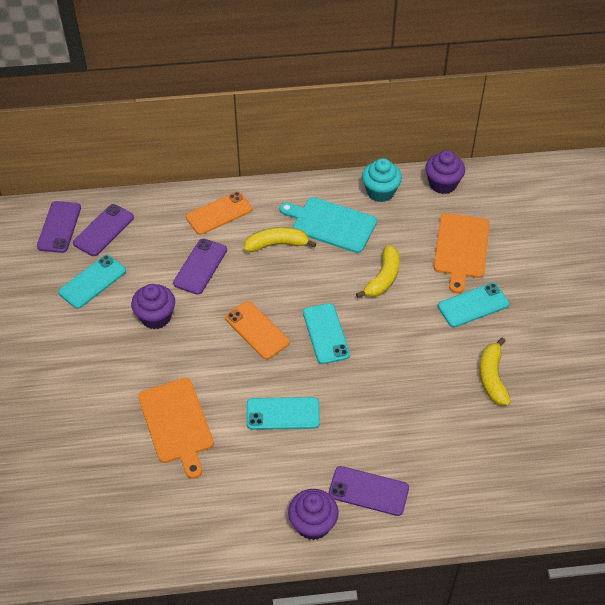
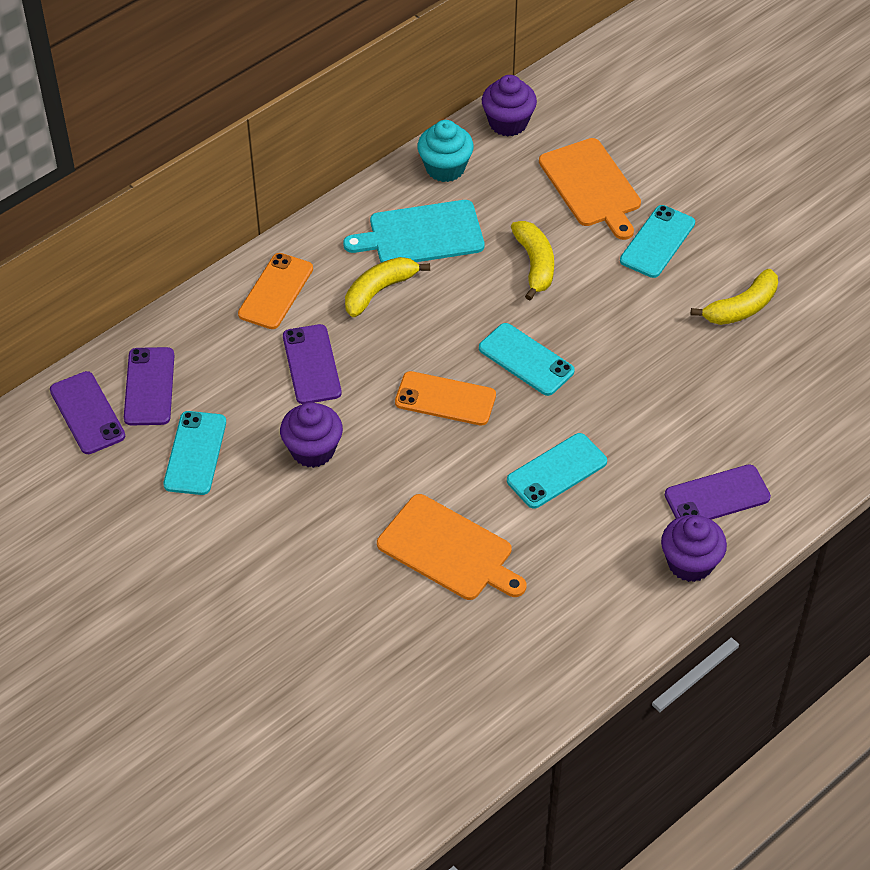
camera: 35 degrees left, 0 degrees up
yellow banana [479,338,511,406] -> yellow banana turned 90 degrees counterclockwise [691,269,778,325]

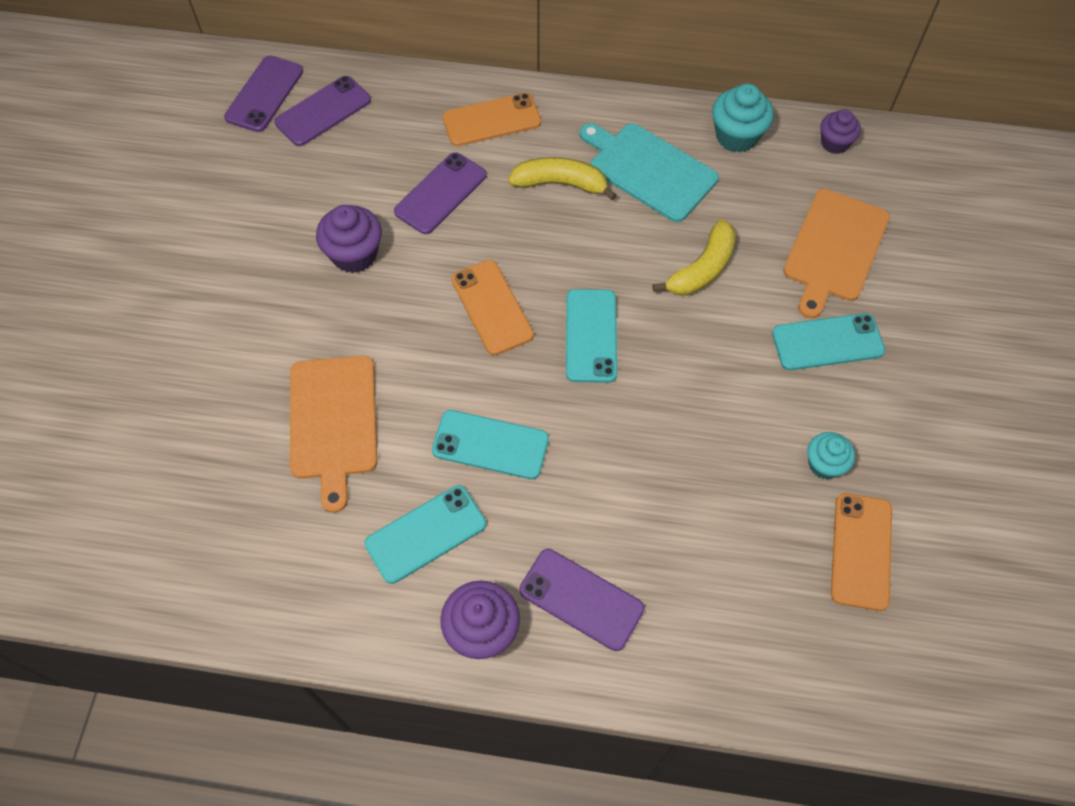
camera: 50 degrees right, 10 degrees up
turquoise phone [163,411,226,495] -> turquoise phone moved to [365,485,486,584]
purple cupcake [482,75,537,136] -> purple cupcake [820,109,861,154], size x0.66
yellow banana [691,269,778,325] -> turquoise cupcake [807,432,855,479]
none -> orange phone [831,493,892,611]

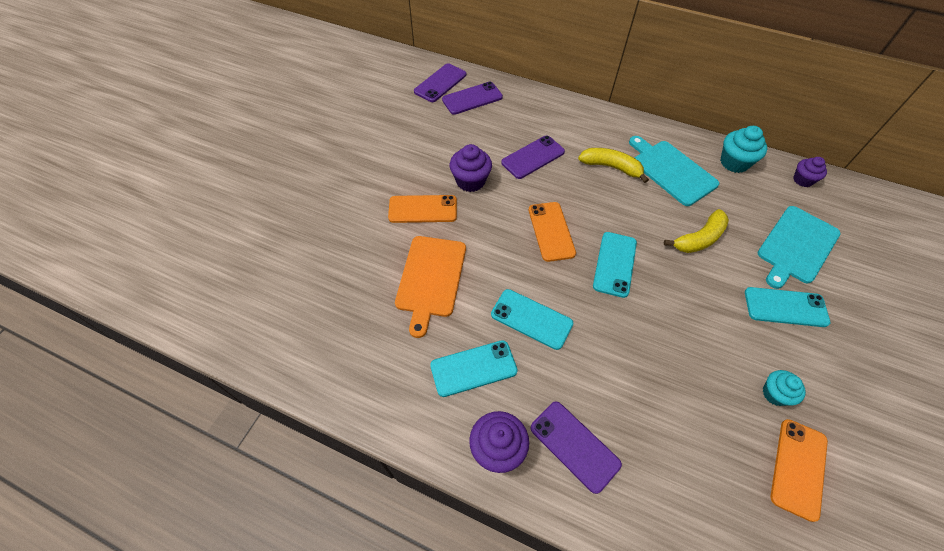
camera: 15 degrees right, 5 degrees down
orange phone [443,93,541,146] -> orange phone moved to [388,195,457,223]
orange cutting board [783,189,890,319] -> turquoise cutting board [757,206,841,289]

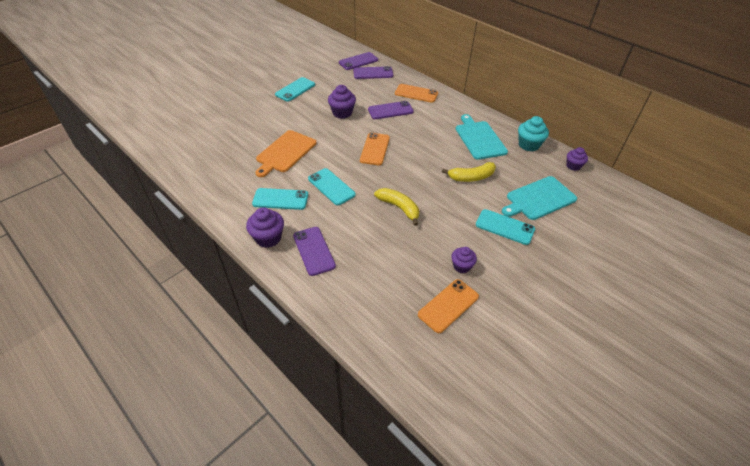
camera: 20 degrees right, 10 degrees down
orange phone [388,195,457,223] -> orange phone moved to [395,84,438,103]
yellow banana [578,148,649,183] -> yellow banana moved to [374,188,419,226]
turquoise phone [593,232,637,298] -> turquoise phone moved to [275,77,315,102]
turquoise cupcake [763,370,806,406] -> purple cupcake [451,247,477,273]

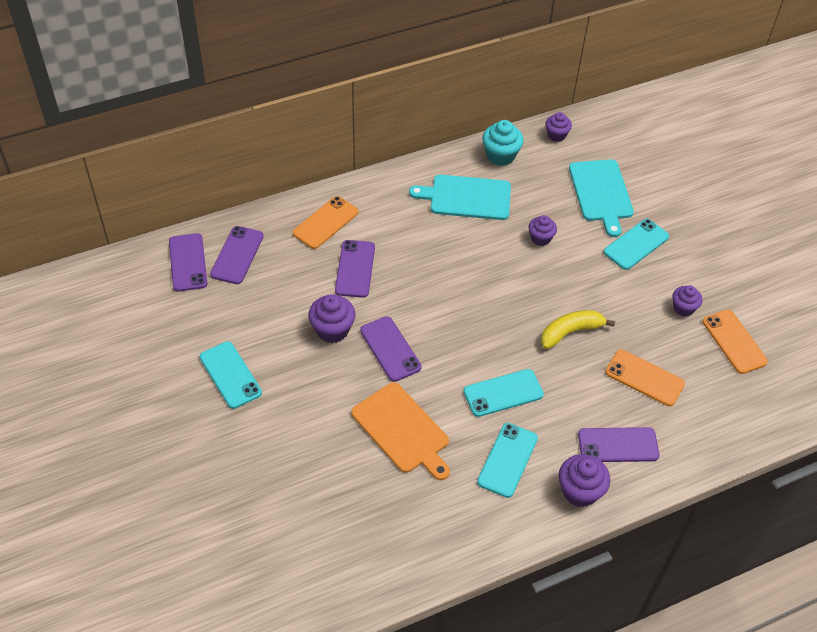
camera: 70 degrees left, 5 degrees up
orange phone [360,133,390,165] -> orange phone moved to [605,350,685,406]
yellow banana [442,162,496,182] -> purple cupcake [529,215,557,246]
none -> purple phone [360,316,422,382]

